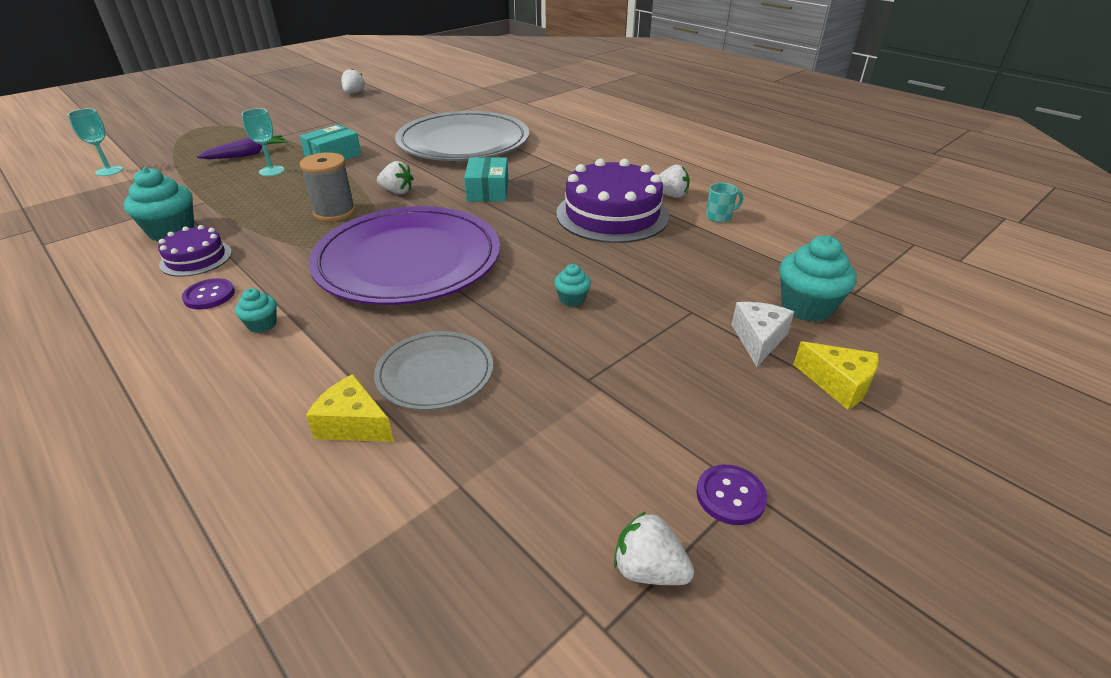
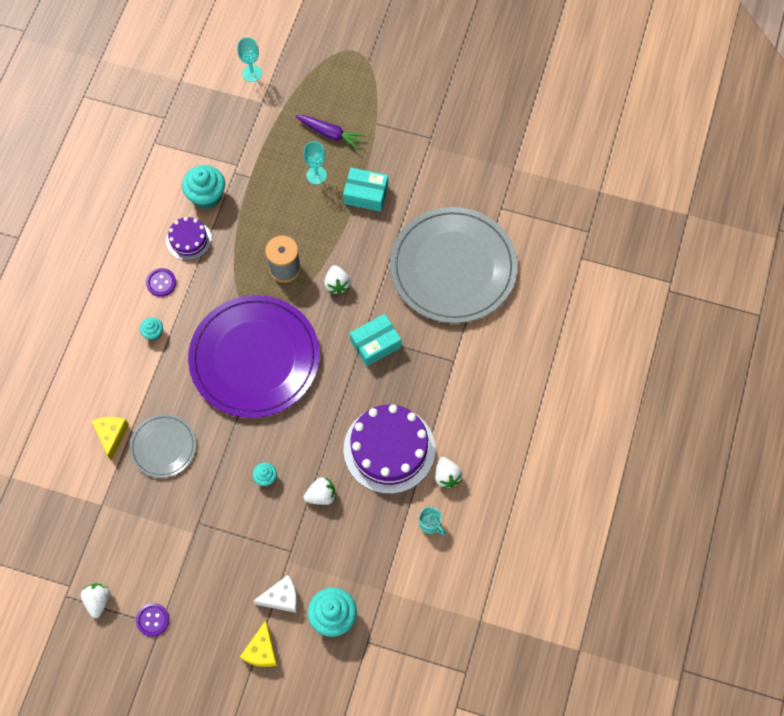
camera: 60 degrees right, 30 degrees up
white strawberry [341,68,365,94] -> white strawberry moved to [303,477,336,505]

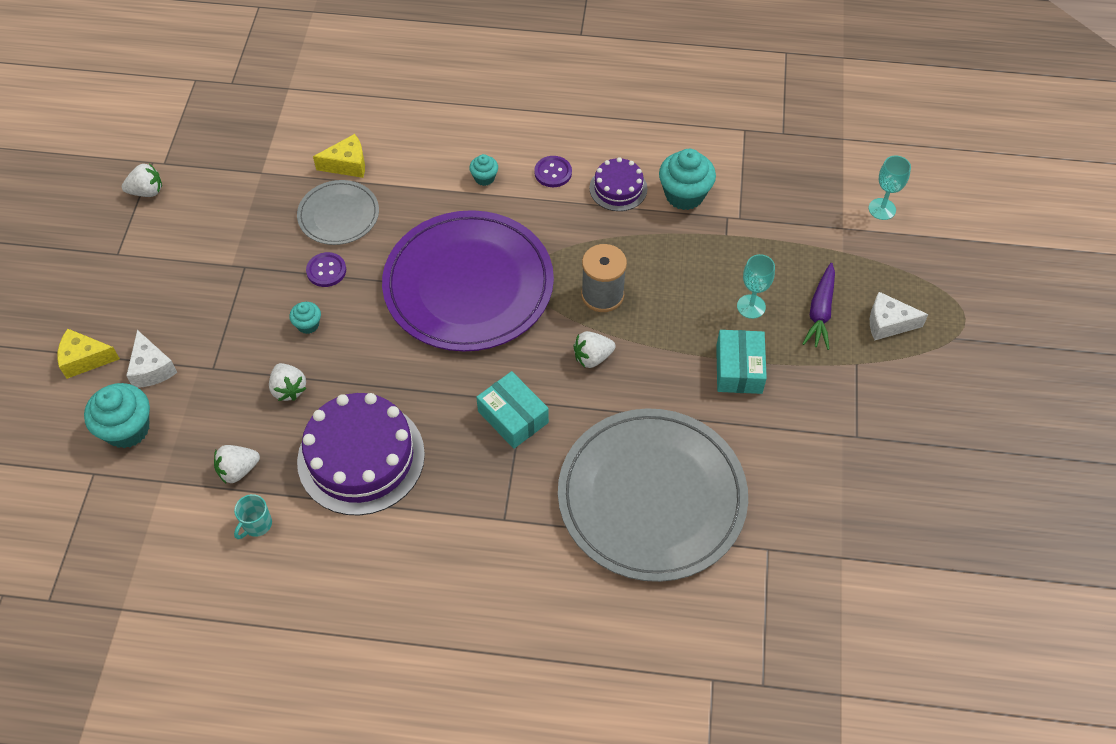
camera: 80 degrees right, 10 degrees down
purple button [136,603,169,637] -> purple button moved to [306,252,346,287]
white strawberry [435,457,462,488] -> white strawberry moved to [214,445,260,483]
none -> white cheese [870,292,929,340]

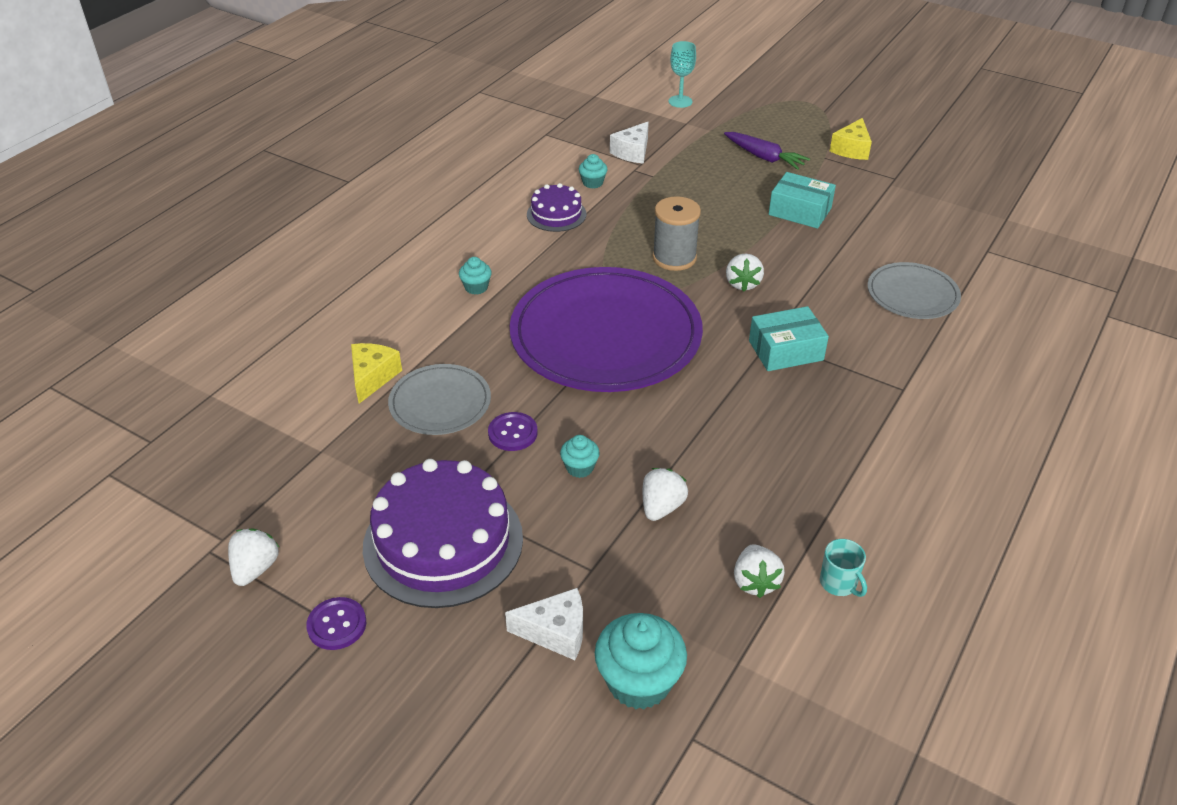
camera: 65 degrees left, 15 degrees down
yellow cheese [57,329,120,379] -> yellow cheese moved to [830,118,872,160]
white strawberry [269,363,307,401] -> white strawberry turned 60 degrees counterclockwise [643,468,688,521]
purple cake [297,393,425,516] -> purple cake moved to [363,459,523,608]
purple button [534,156,572,187] -> purple button moved to [306,597,366,650]
grey plate [558,408,748,582] -> grey plate [868,262,961,319], size x0.50
turquoise cupcake [659,149,716,210] -> turquoise cupcake [579,154,608,189], size x0.52
turquoise goblet [737,254,775,319] -> none
white cheese [870,292,929,340] -> white cheese moved to [610,122,649,164]

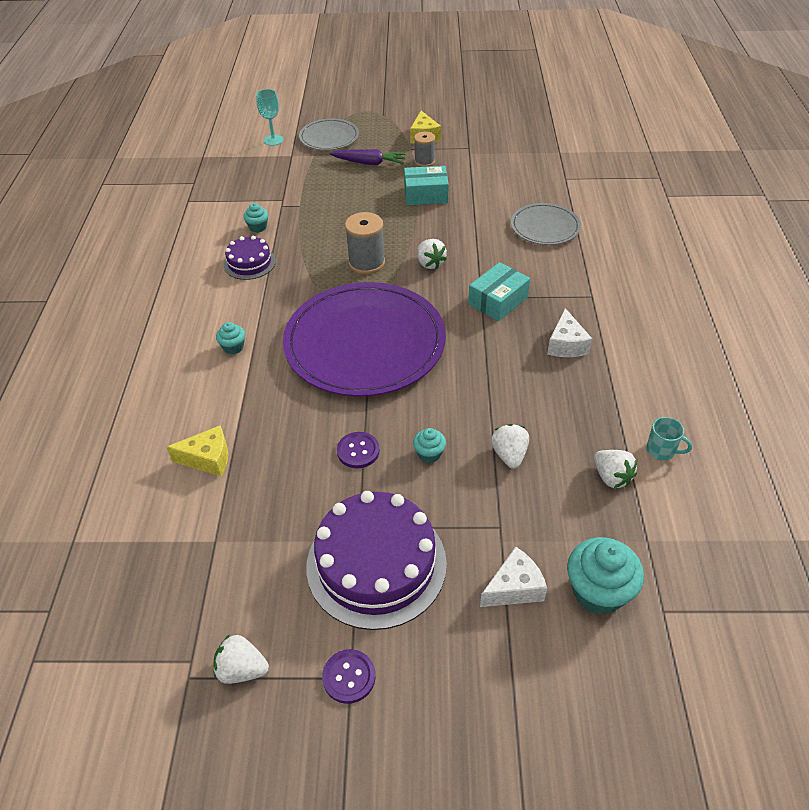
camera: 30 degrees left, 5 degrees up
white strawberry [228,528,279,586] -> white strawberry turned 60 degrees counterclockwise [213,634,269,684]
yellow cheese [351,343,402,404] -> yellow cheese turned 105 degrees clockwise [166,426,228,476]
grey plate [388,364,491,435] -> grey plate moved to [299,118,359,150]
white cheese [610,122,649,164] -> white cheese moved to [547,308,592,357]
none -> grey spool [414,132,435,167]

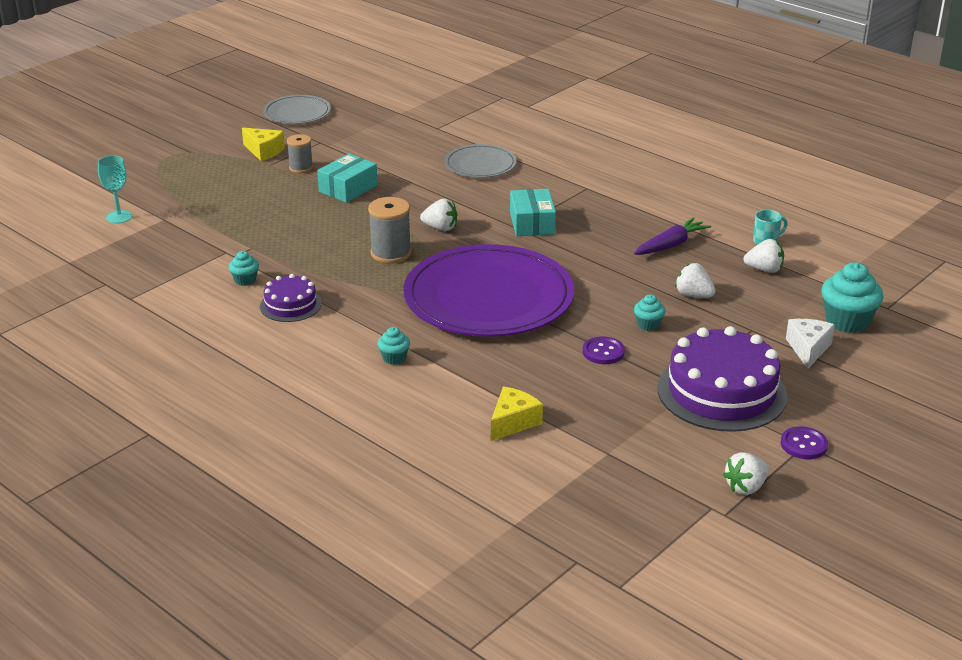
camera: 50 degrees left, 15 degrees down
grey plate [299,118,359,150] -> grey plate moved to [263,95,331,124]
purple carrot [329,149,406,165] -> purple carrot moved to [634,217,711,255]
white cheese [547,308,592,357] -> none

